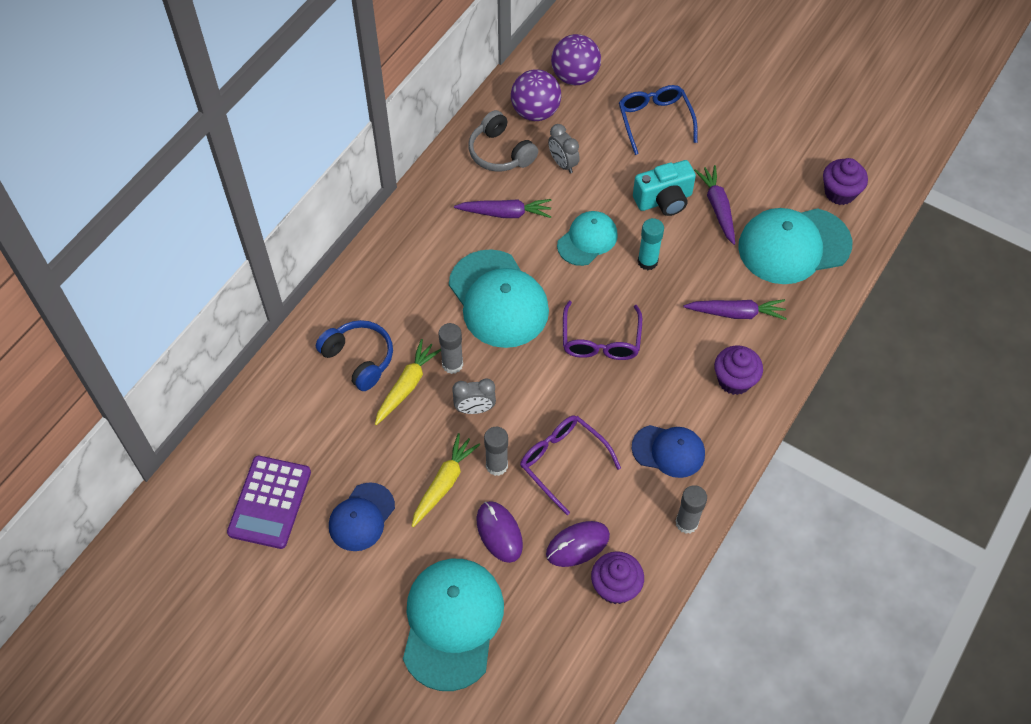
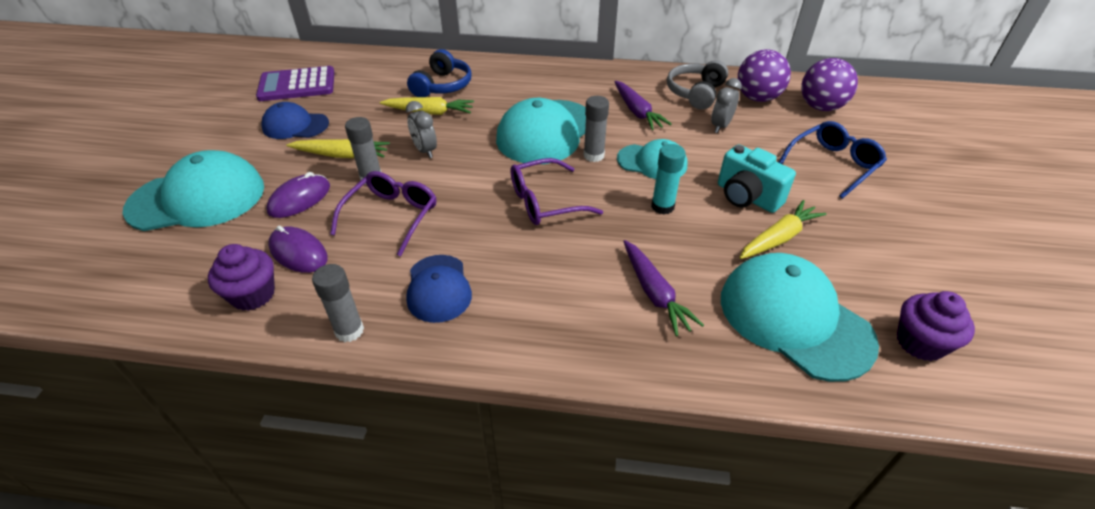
camera: 65 degrees right, 15 degrees down
grey glue stick [438,323,463,374] -> grey glue stick moved to [583,96,609,162]
purple carrot [694,165,735,245] -> yellow carrot [739,200,827,259]
purple cupcake [714,345,763,395] -> none

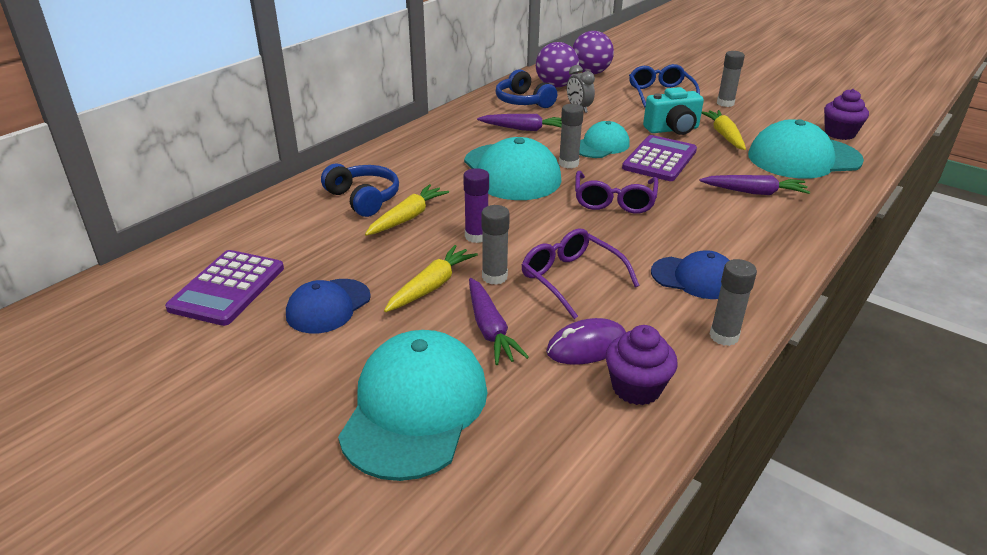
camera: 60 degrees left, 10 degrees down
purple mouse [266,172,330,218] -> purple carrot [469,278,529,365]
grey clock [406,101,437,158] -> purple glue stick [463,168,489,243]
turquoise glue stick [651,144,686,214] -> purple calculator [622,135,697,181]
grey headphones [667,60,728,110] -> blue headphones [496,69,557,108]
none -> grey glue stick [717,51,745,107]

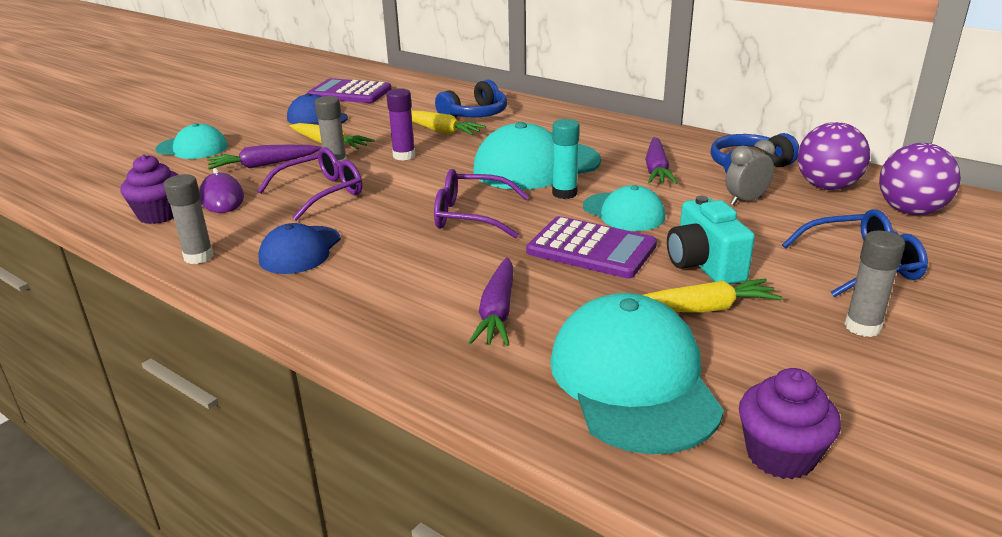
camera: 90 degrees right, 5 degrees down
turquoise cap [338,330,487,481] -> turquoise cap [155,123,228,159], size x0.59
grey glue stick [559,104,584,168] -> turquoise glue stick [552,119,580,199]

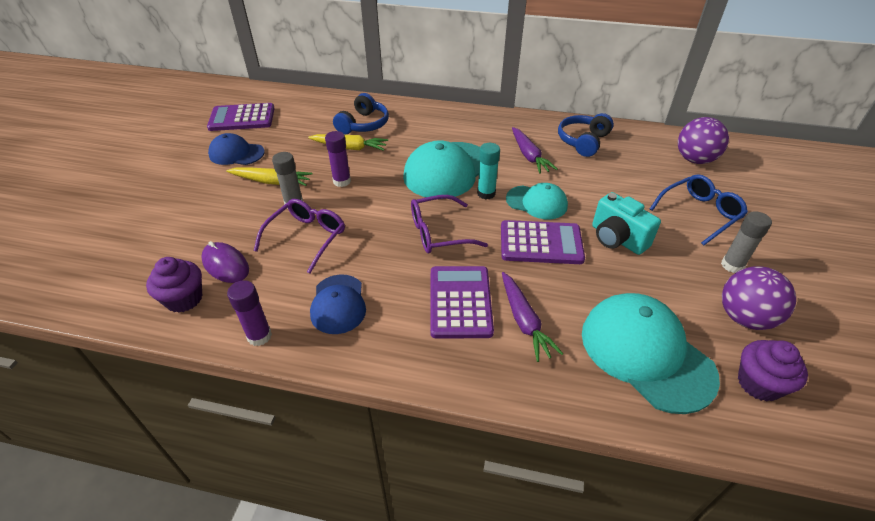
camera: 25 degrees left, 15 degrees up
turquoise cap [155,123,228,159] -> none
grey glue stick [164,174,214,264] -> purple glue stick [227,280,272,346]
purple carrot [207,145,322,169] -> none
yellow carrot [643,279,782,313] -> none
grey clock [726,140,775,205] -> none
purple ball [798,122,870,190] -> purple ball moved to [722,266,796,330]
none -> purple calculator [430,266,494,339]

